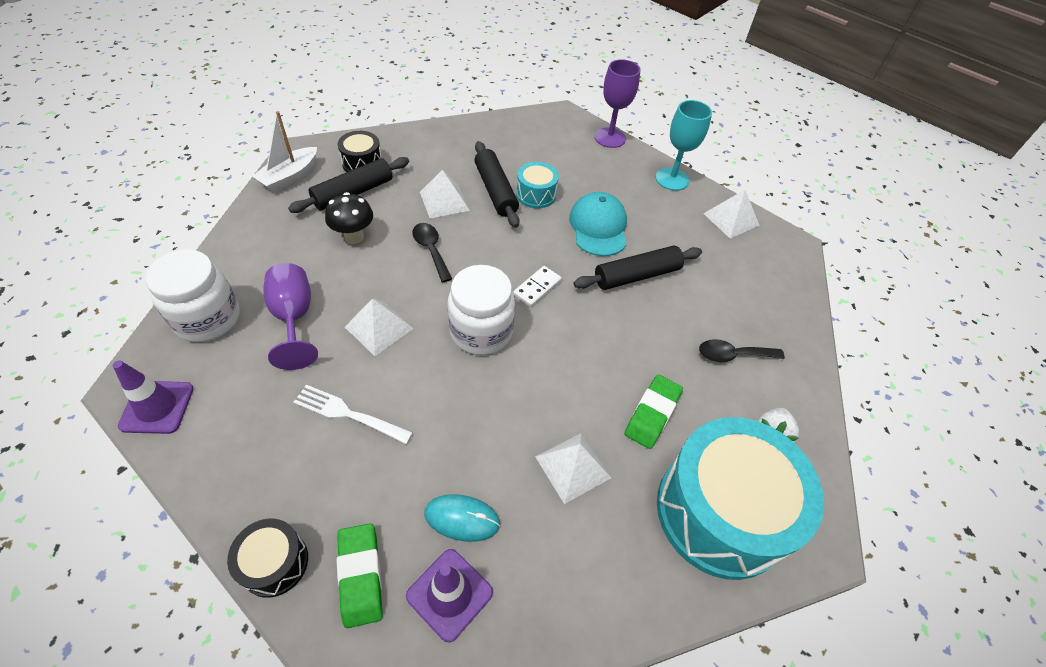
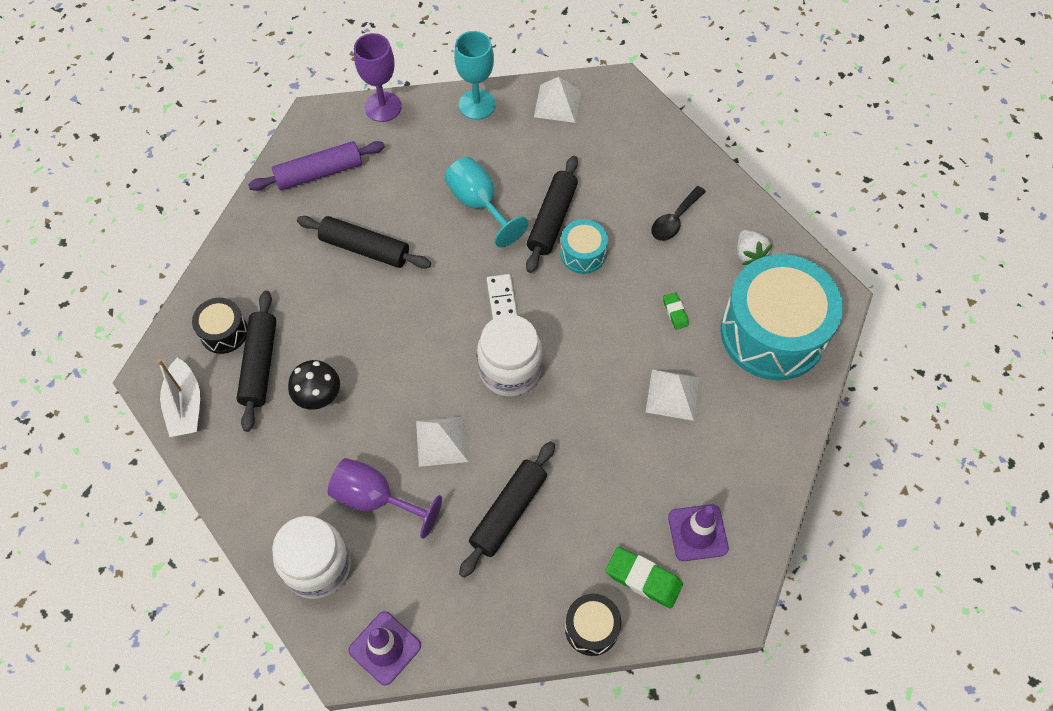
camera: 45 degrees left, 10 degrees up
white fork [293,385,413,444] -> black rolling pin [459,441,555,578]
black spoon [412,223,452,282] -> none
white pyramid [420,170,470,219] -> none
turquoise mouse [424,494,500,542] -> none
turquoise drum [516,162,559,208] -> turquoise drum moved to [560,219,608,274]
turquoise cap [569,192,627,256] -> turquoise goblet [444,157,528,247]
green eraser [624,375,683,449] -> green eraser [663,292,689,330], size x0.56
none -> purple rolling pin [248,141,385,191]

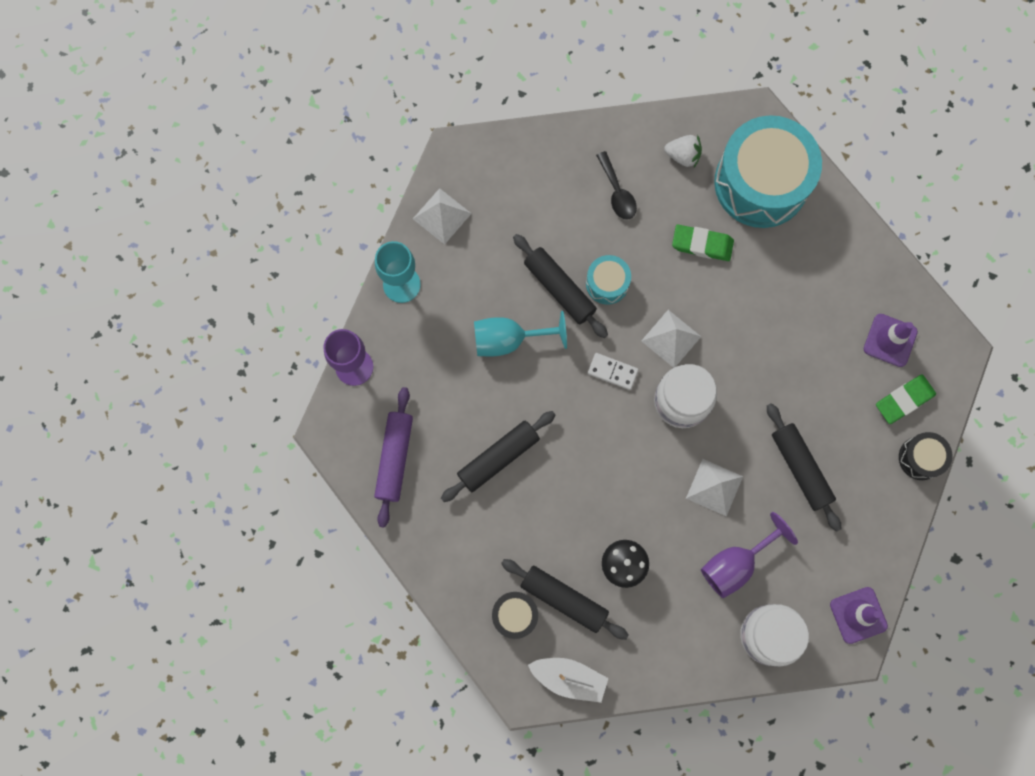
camera: 60 degrees left, 15 degrees up
white pyramid [646,369,699,421] -> white pyramid moved to [641,310,701,368]
green eraser [663,292,689,330] -> green eraser [672,225,734,261], size x1.80

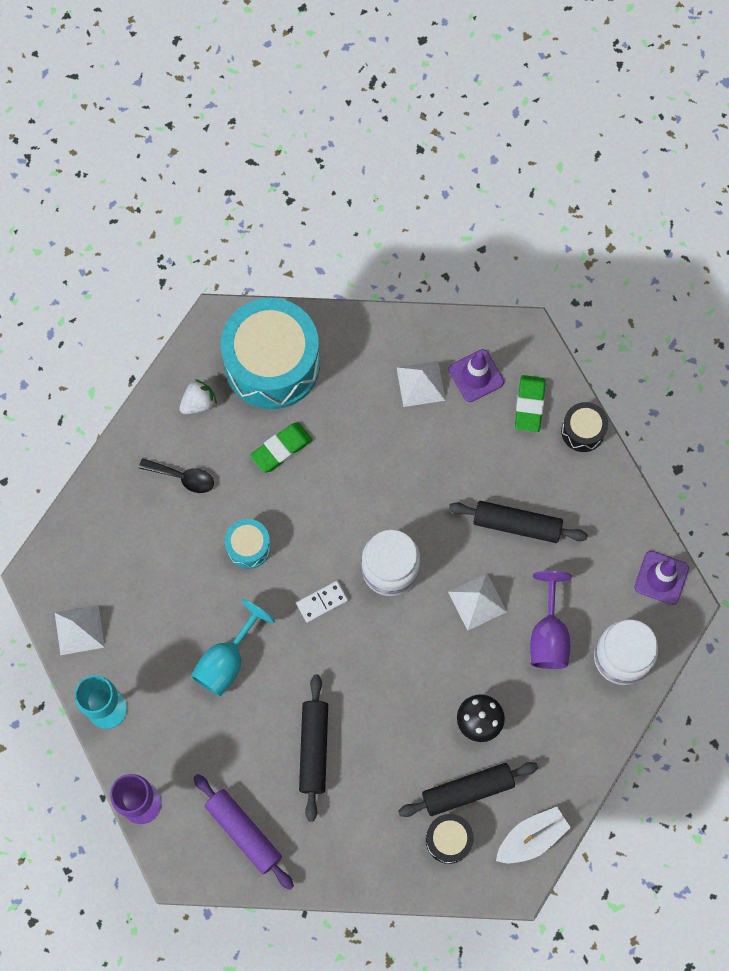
camera: 50 degrees left, 5 degrees down
black rolling pin [513,234,608,338] -> none
white pyramid [641,310,701,368] -> white pyramid moved to [396,361,446,407]

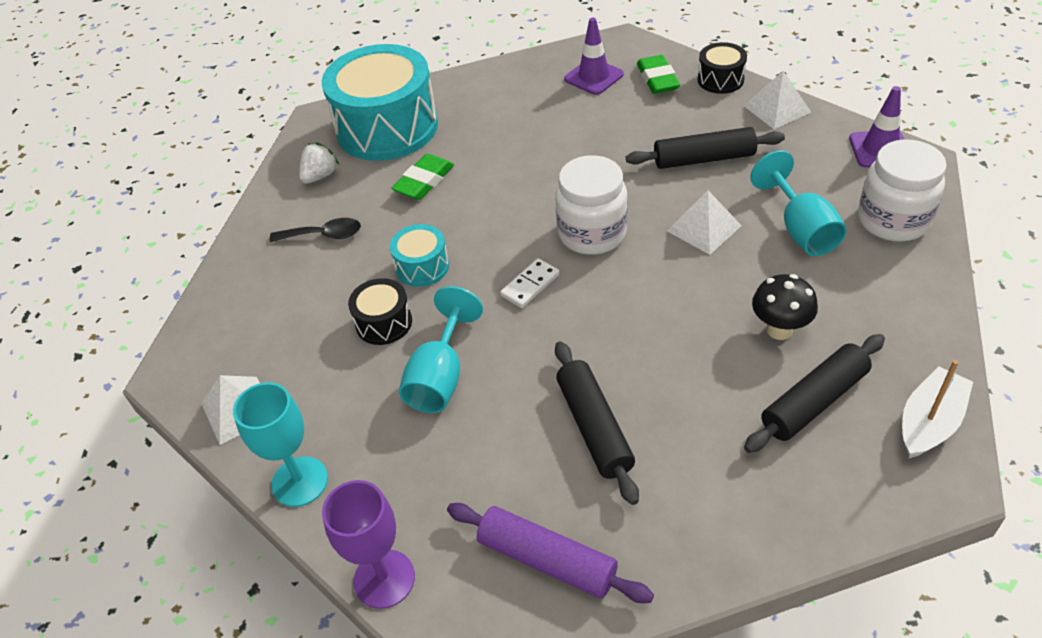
camera: 15 degrees left, 25 degrees down
white pyramid [396,361,446,407] -> white pyramid moved to [744,71,811,129]
black drum [426,814,474,864] -> black drum moved to [348,278,412,345]
purple goblet [530,571,572,669] -> turquoise goblet [750,151,847,256]

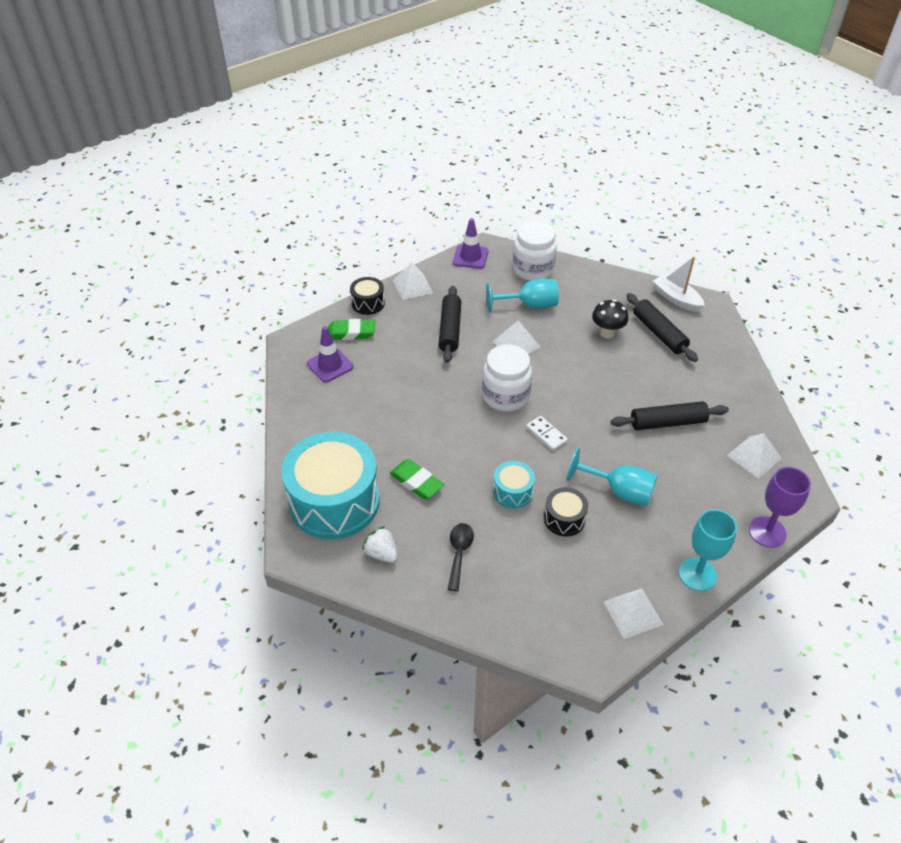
camera: 85 degrees left, 0 degrees up
purple rolling pin [447,503,654,603] -> white pyramid [727,433,782,478]

